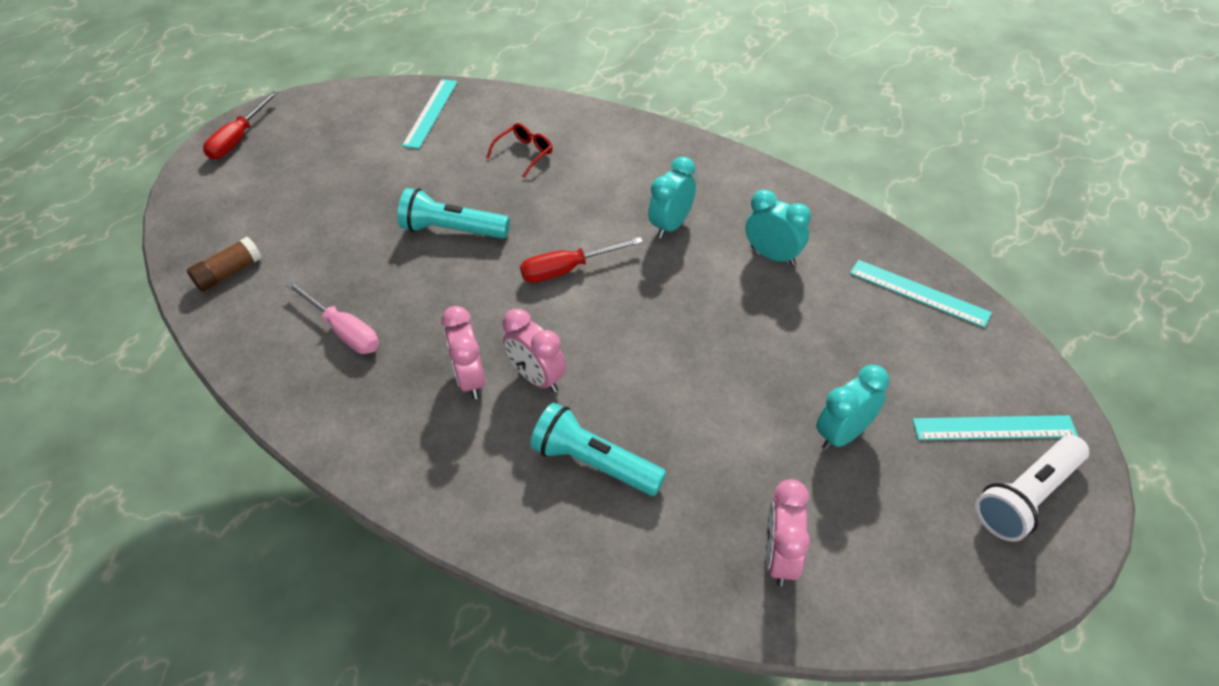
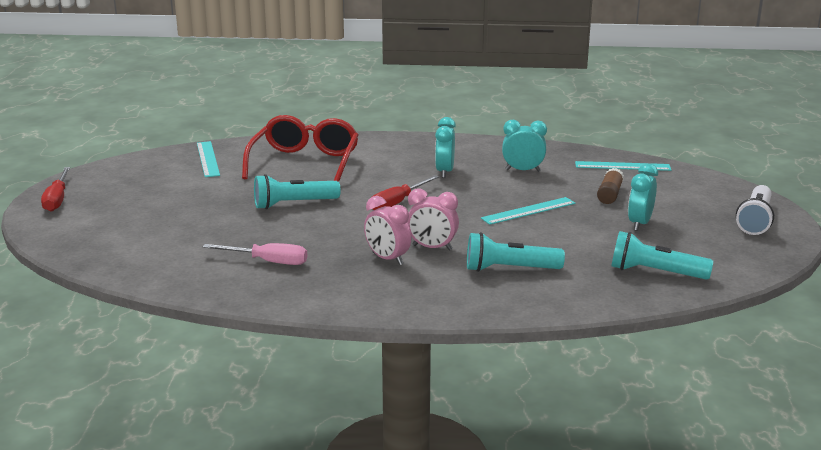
camera: 30 degrees left, 25 degrees down
brown glue stick [187,237,262,291] -> brown glue stick moved to [597,168,624,204]
red glasses [486,123,553,178] -> red glasses [242,115,359,182], size x2.34
pink clock [766,479,810,586] -> turquoise flashlight [612,231,713,280]
turquoise ruler [913,415,1078,440] -> turquoise ruler moved to [481,197,575,225]

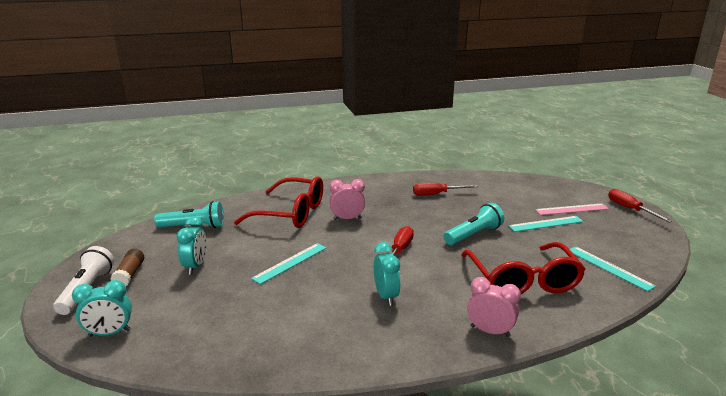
camera: 160 degrees right, 0 degrees up
pink screwdriver [203,243,307,265] -> red screwdriver [413,183,478,196]
pink clock [364,196,411,265] -> pink clock moved to [467,277,521,337]
turquoise flashlight [467,232,565,272] -> red glasses [234,177,323,228]
turquoise clock [502,120,547,172] -> turquoise clock moved to [72,280,132,337]
turquoise ruler [575,161,671,171] -> turquoise ruler moved to [508,216,583,232]
brown glue stick [597,168,624,204] -> brown glue stick moved to [110,249,144,286]
none -> pink ruler [535,203,609,215]

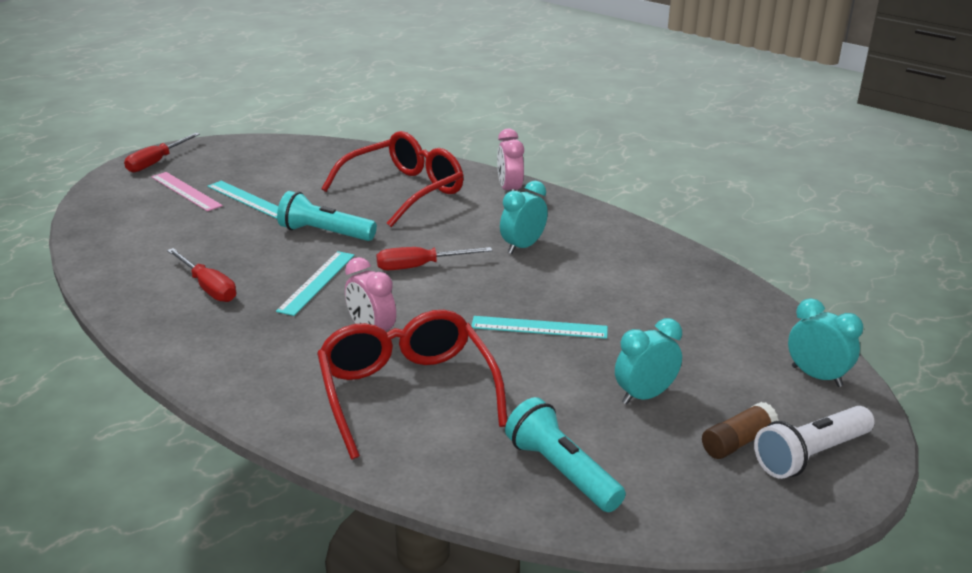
camera: 125 degrees left, 5 degrees up
turquoise ruler [570,246,656,291] -> turquoise ruler moved to [276,251,355,316]

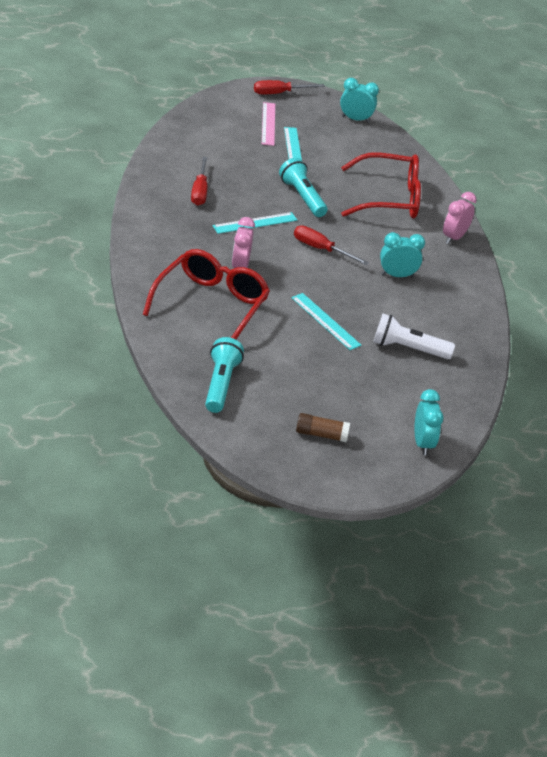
camera: 40 degrees right, 10 degrees up
turquoise clock [615,318,682,405] -> turquoise clock moved to [340,78,379,123]
white flashlight [754,406,875,479] -> white flashlight moved to [373,314,455,359]

